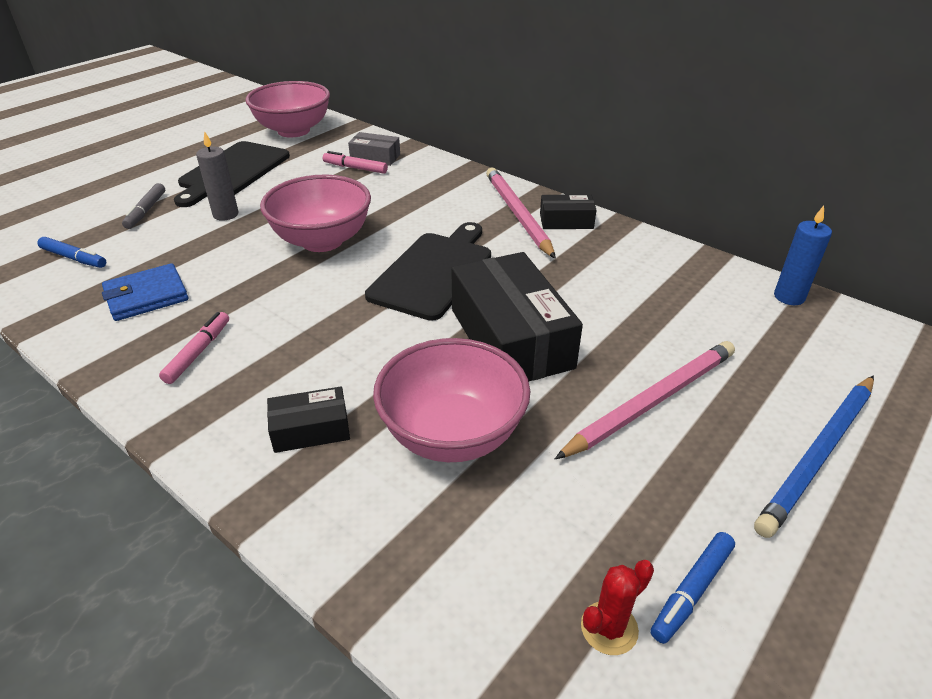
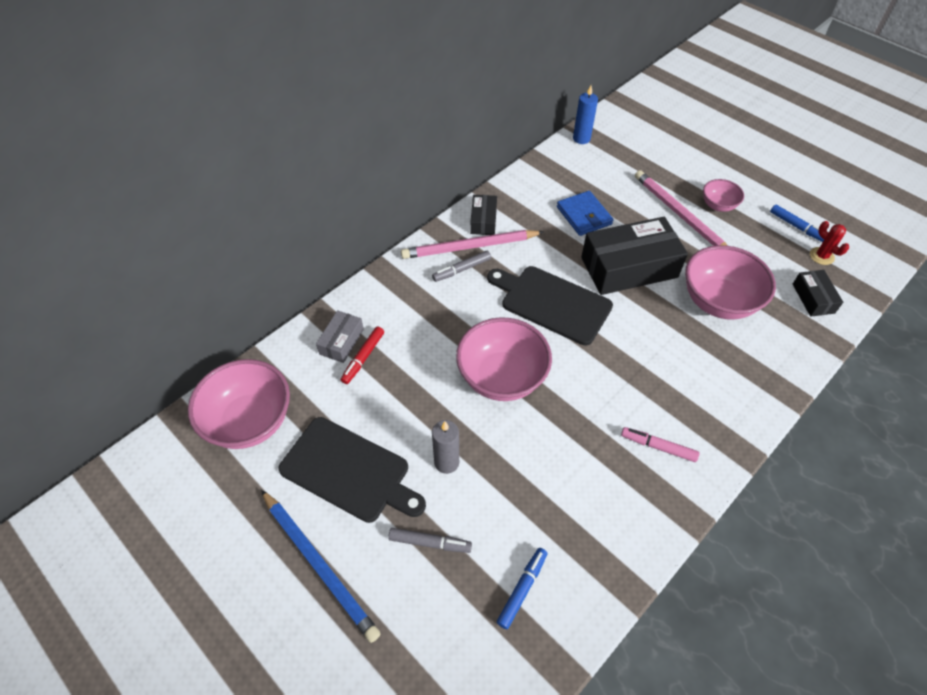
camera: 85 degrees left, 15 degrees up
blue wallet [102,263,188,321] -> blue wallet moved to [557,191,614,236]
black box [267,387,350,453] -> black box moved to [793,270,843,317]
pink marker [323,151,388,174] -> red marker [341,327,384,384]
blue pencil [754,376,874,538] -> blue pencil moved to [261,490,381,643]
none -> grey marker [432,250,491,282]
none -> pink bowl [703,179,744,212]

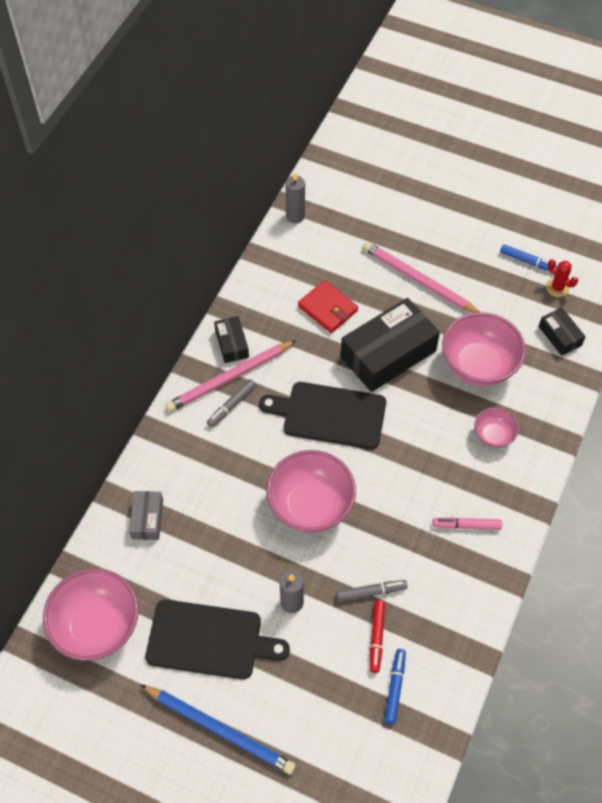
camera: 20 degrees left, 5 degrees up
red marker [341,327,384,384] -> red marker moved to [370,600,385,673]
grey marker [388,528,472,553] -> grey marker moved to [336,580,408,602]
blue wallet [557,191,614,236] -> red wallet [298,280,358,333]
blue candle [573,86,598,144] -> grey candle [285,172,305,223]
pink bowl [703,179,744,212] -> pink bowl moved to [474,407,519,448]

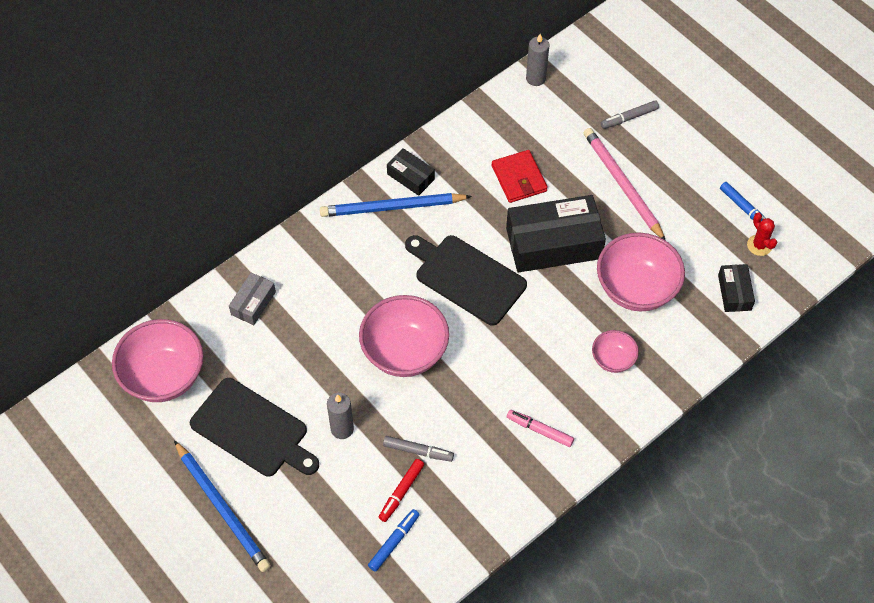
camera: 25 degrees right, 0 degrees up
pink pencil [165,340,297,412] -> blue pencil [320,193,472,217]
grey marker [207,379,256,428] -> grey marker moved to [601,100,659,129]
black box [214,316,249,363] -> black box turned 60 degrees counterclockwise [387,148,435,196]

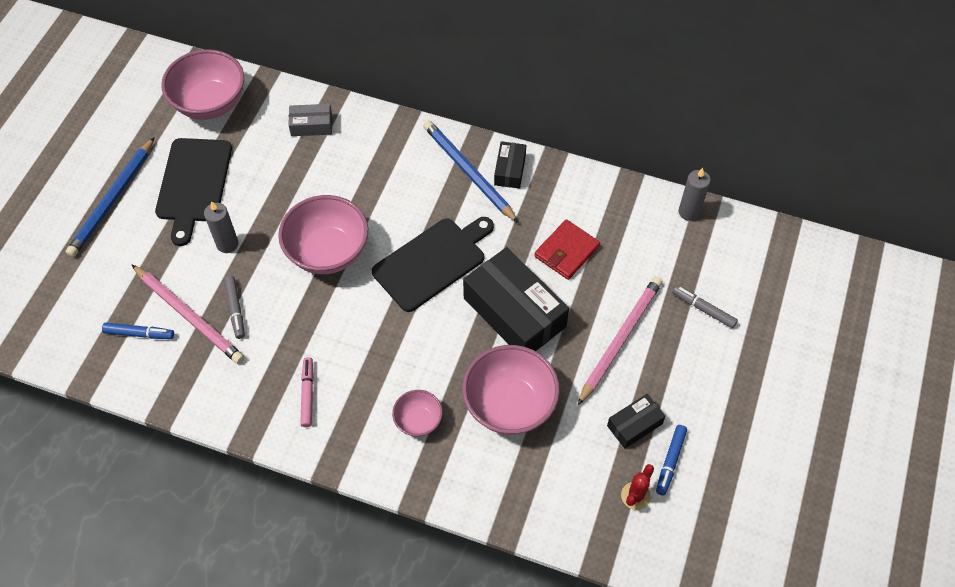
camera: 60 degrees right, 0 degrees up
red marker [379,459,424,522] -> pink pencil [132,265,245,364]
black cutting board [405,235,527,325] -> black cutting board turned 45 degrees clockwise [372,217,494,312]
black box [718,264,755,312] -> black box moved to [607,394,666,449]

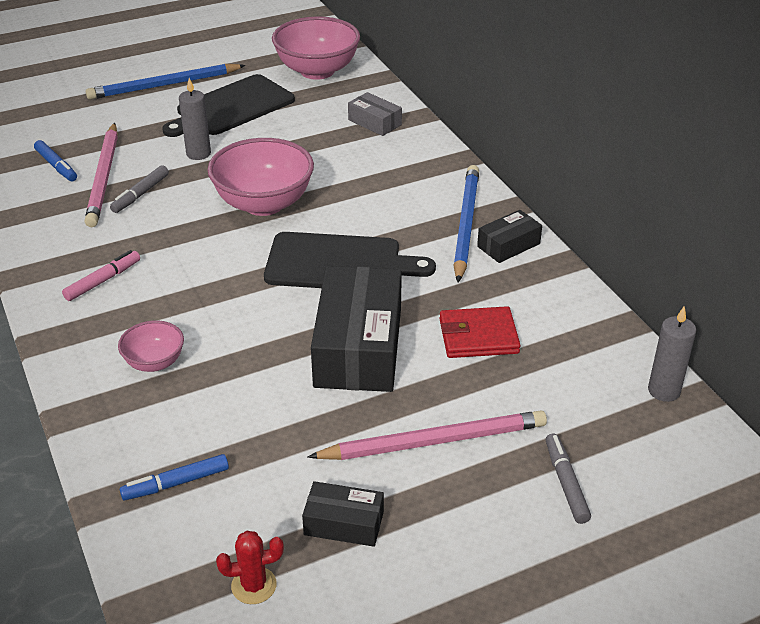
camera: 45 degrees right, 20 degrees down
pink bowl [462,345,560,435] -> none
blue marker [656,425,687,496] -> blue marker moved to [120,454,229,500]

